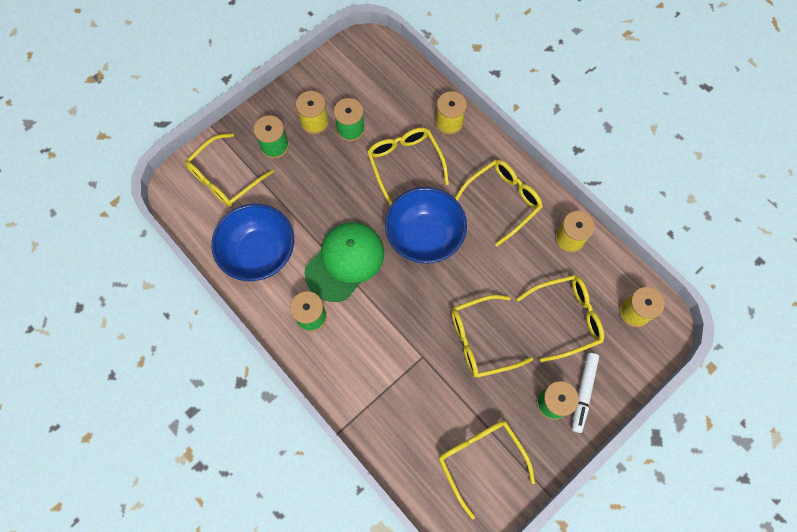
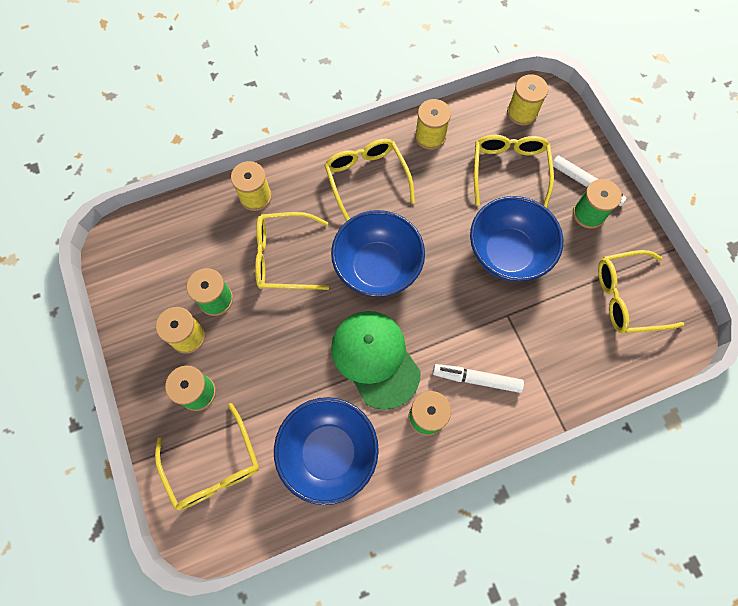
camera: 70 degrees left, 0 degrees up
yellow glasses [452,295,533,378] -> blue bowl [470,196,563,282]
none -> white marker [433,364,524,393]

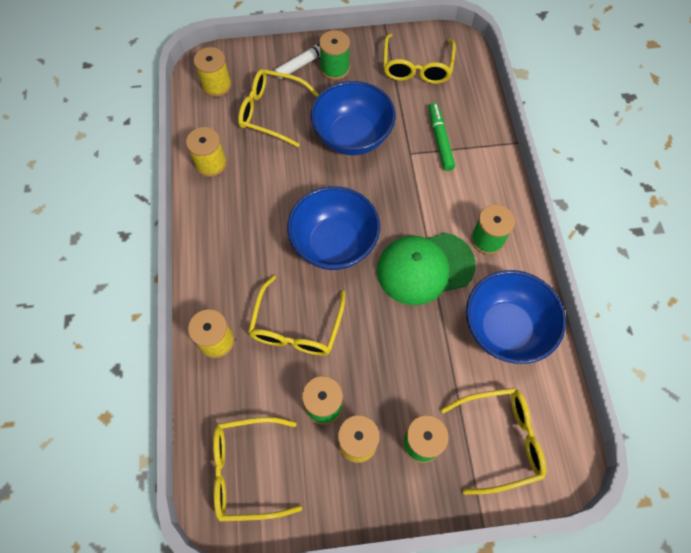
camera: 75 degrees left, 5 degrees down
yellow glasses [324,139,415,221] -> yellow glasses moved to [213,417,302,522]
white marker [433,364,524,393] -> none
none -> green marker [429,103,455,171]

